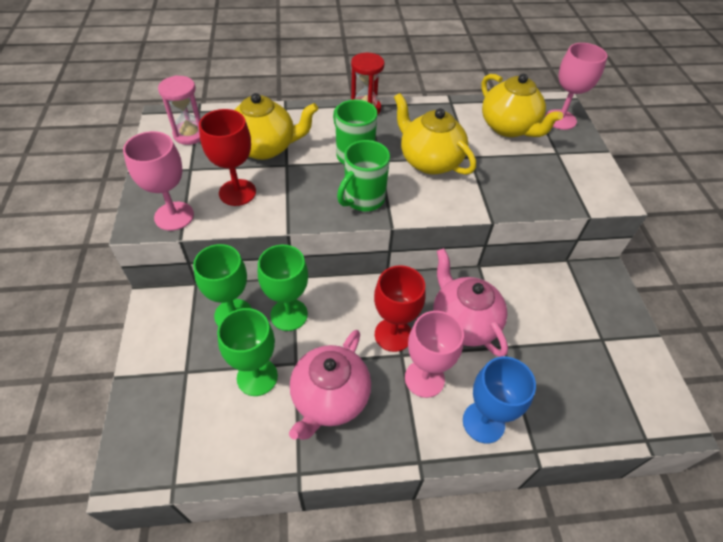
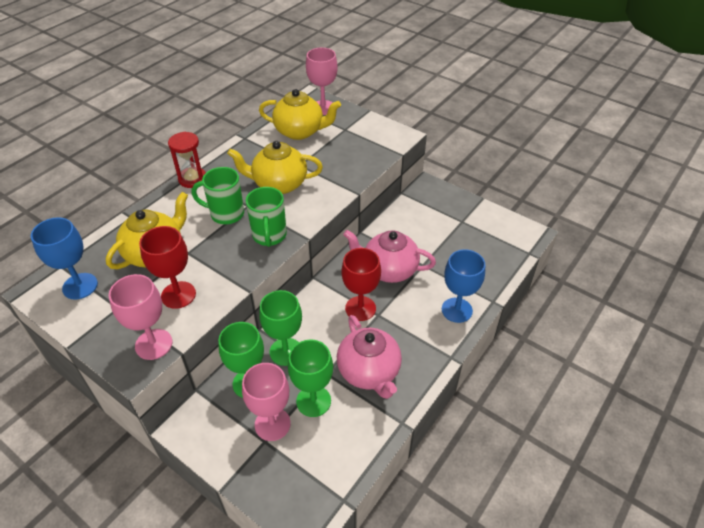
camera: 45 degrees left, 5 degrees down
pink hourglass [158,75,201,145] -> blue goblet [31,217,98,300]
pink goblet [405,311,464,398] -> pink goblet moved to [242,363,291,441]

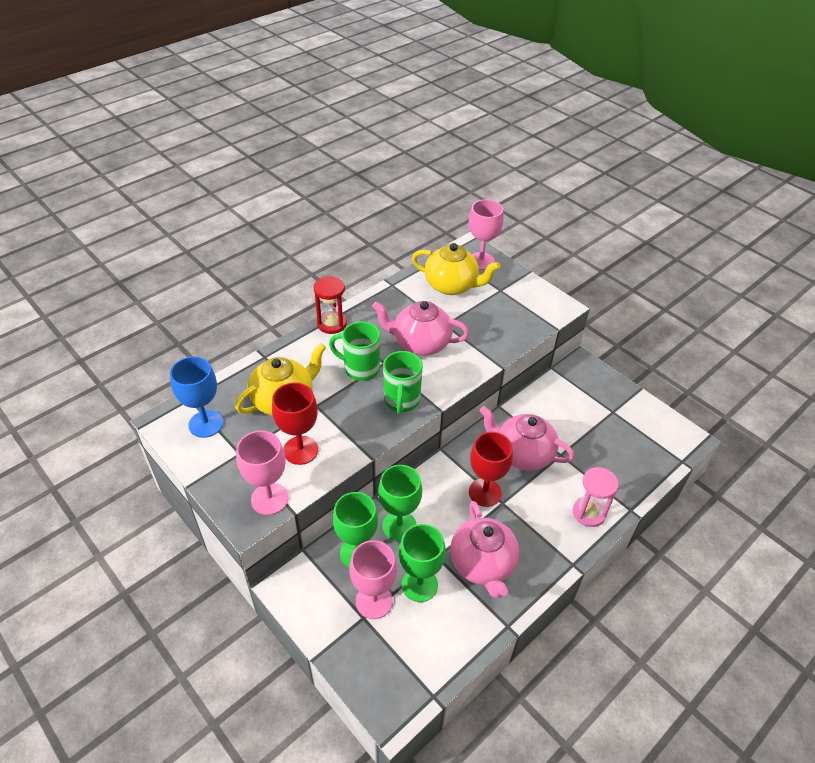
camera: 10 degrees right, 0 degrees up
yellow teapot [227,141,323,194] -> pink teapot [372,301,469,356]
blue goblet [442,249,485,323] -> pink hourglass [573,467,619,527]

